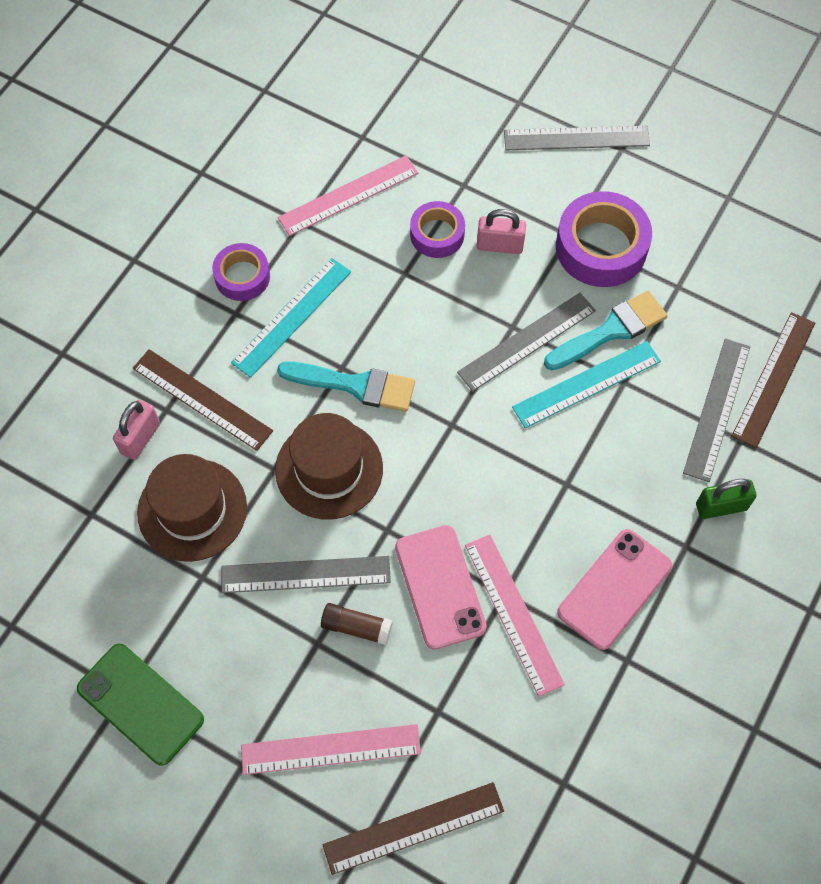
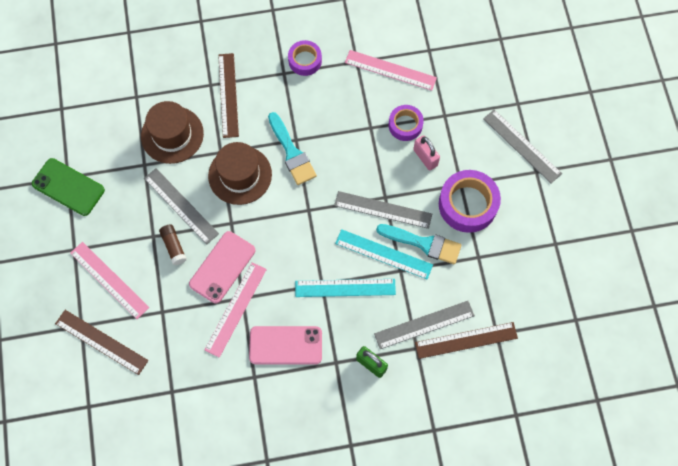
camera: 50 degrees right, 5 degrees up
green phone [77,644,204,766] -> green phone turned 60 degrees counterclockwise [32,158,105,216]
pink padlock [113,400,160,460] -> none
turquoise ruler [231,258,351,378] -> turquoise ruler moved to [295,279,396,297]

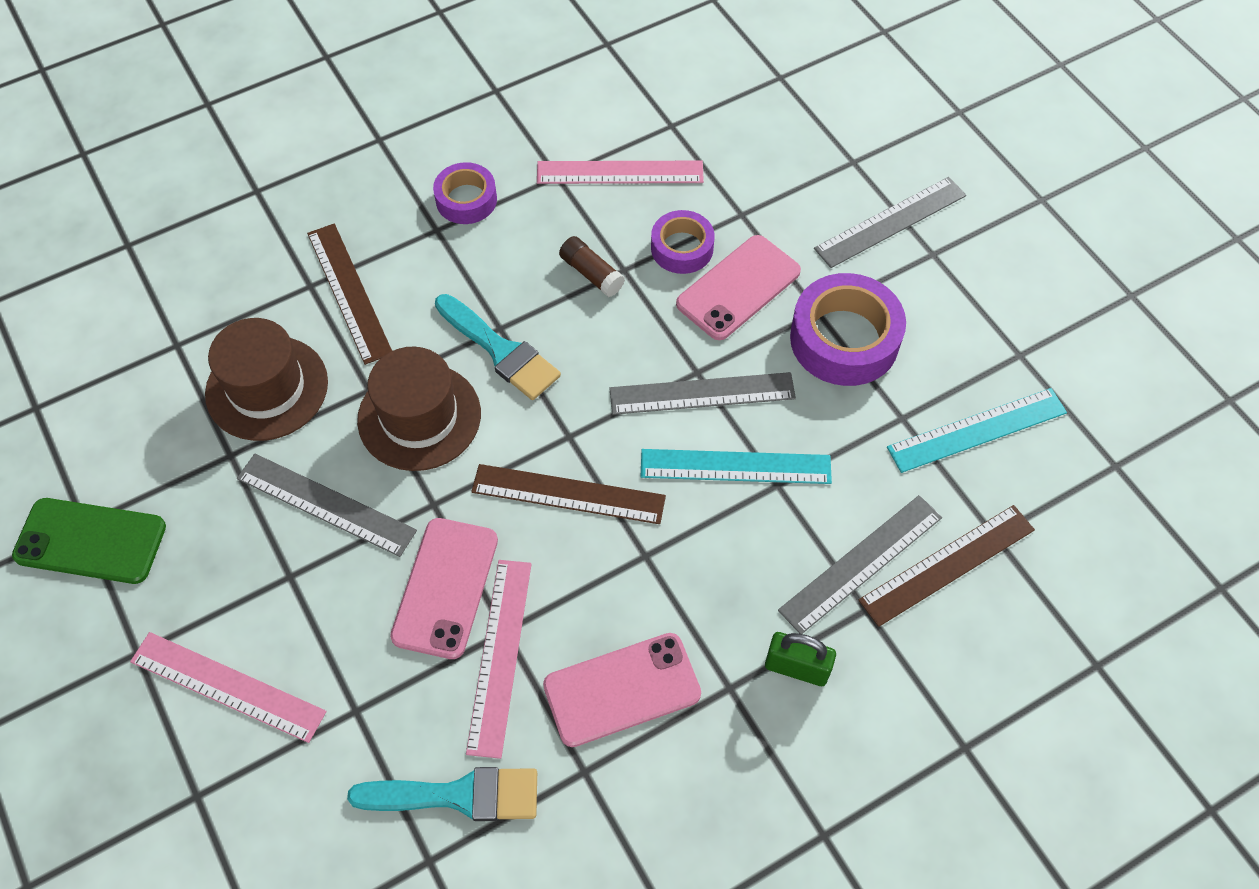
camera: 20 degrees left, 10 degrees down
brown ruler [55,310,148,375] -> brown ruler moved to [471,464,666,524]
brown glue stick [159,225,187,265] -> brown glue stick moved to [559,236,625,297]
turquoise ruler [295,279,396,297] -> turquoise ruler moved to [887,388,1067,473]
turquoise brush [376,224,462,264] -> turquoise brush moved to [347,767,537,821]
pink padlock [413,135,440,171] -> pink phone [676,235,801,340]
grey ruler [483,109,562,184] -> grey ruler turned 60 degrees counterclockwise [814,177,966,268]

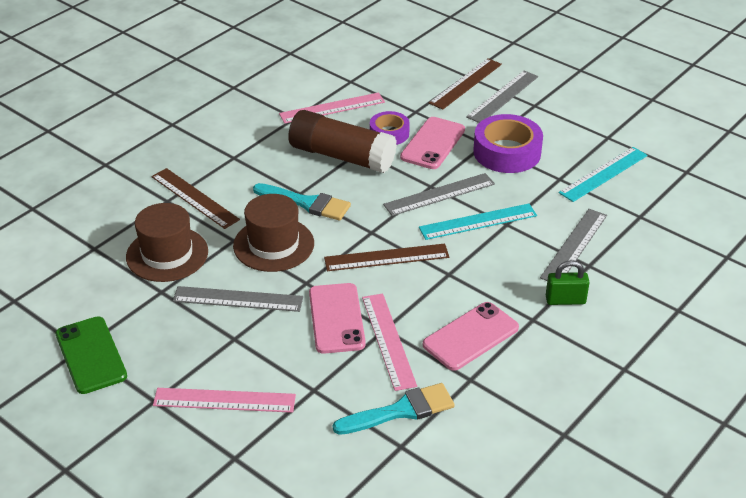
camera: 20 degrees left, 20 degrees down
green phone [12,498,166,584] -> green phone turned 75 degrees clockwise [55,316,127,394]
purple tape [433,162,497,224] -> none
brown glue stick [559,236,625,297] -> brown glue stick [288,110,397,173], size x2.31
brown ruler [859,505,1035,627] -> brown ruler moved to [429,58,502,110]

